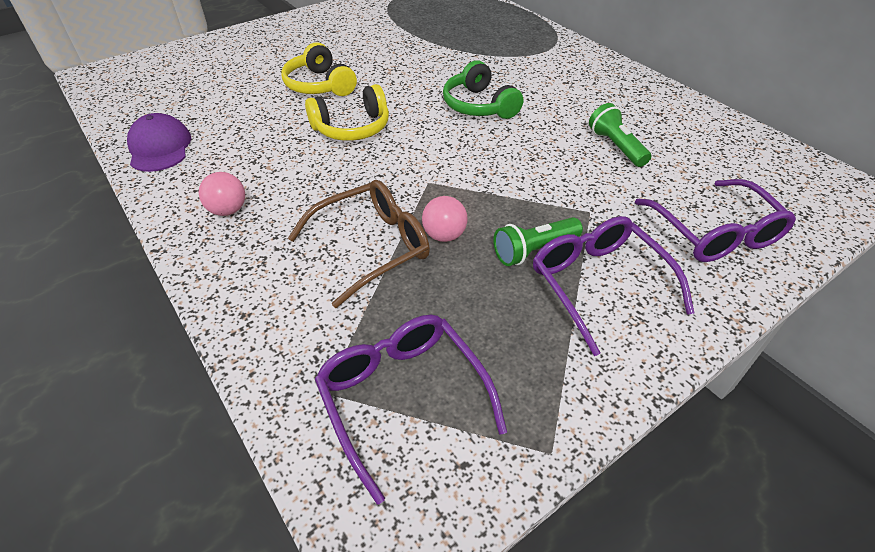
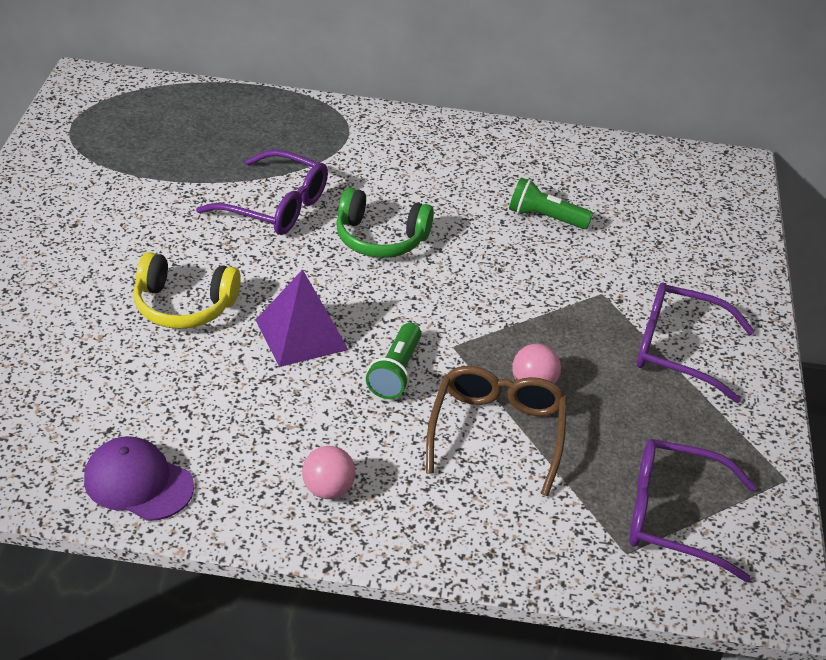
camera: 50 degrees left, 5 degrees down
yellow headphones [305,84,389,141] -> purple pyramid [256,269,349,367]
green flashlight [494,217,583,266] -> green flashlight moved to [366,323,422,399]
purple glasses [635,179,796,262] -> purple glasses moved to [196,150,328,235]

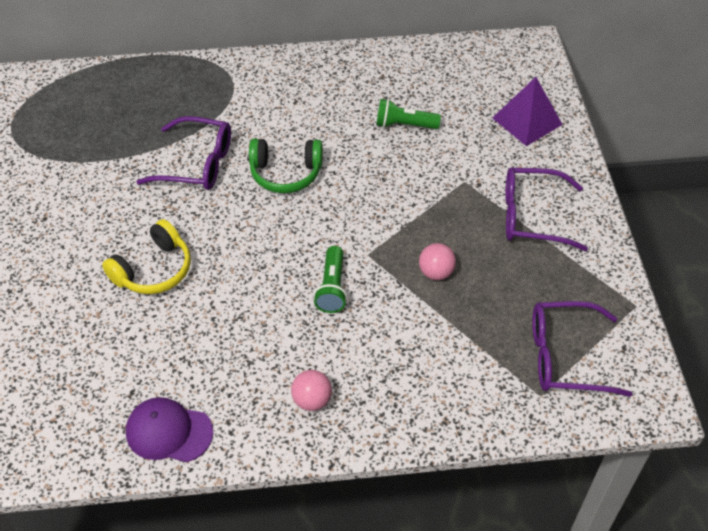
camera: 10 degrees left, 10 degrees up
yellow headphones [133,252,241,329] -> yellow headphones turned 45 degrees counterclockwise [102,219,191,294]
purple pyramid [256,269,349,367] -> purple pyramid moved to [493,77,563,146]
brown glasses [426,366,567,496] -> none

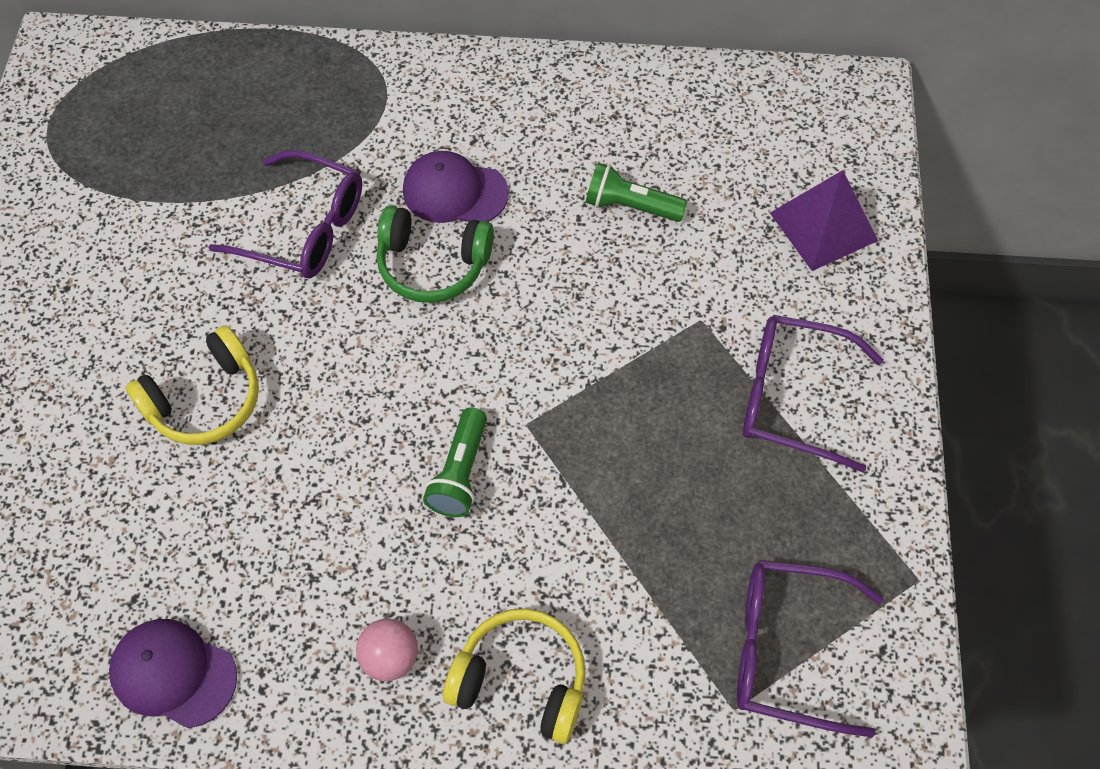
camera: 10 degrees right, 10 degrees up
pink ball [419,243,456,280] -> none
none -> purple cap [403,151,509,223]
none -> yellow headphones [443,608,586,744]

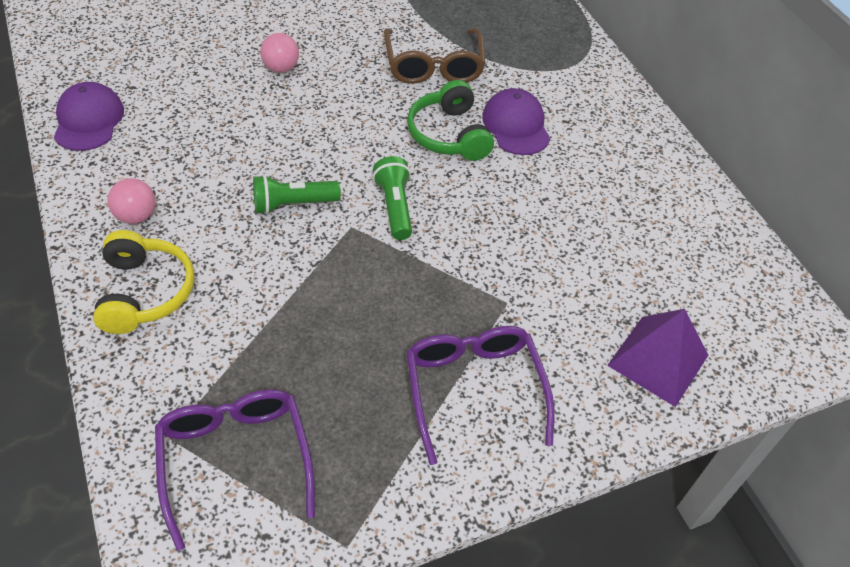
camera: 60 degrees right, 10 degrees down
yellow headphones [125,326,259,445] -> pink ball [260,33,299,73]
purple glasses [208,150,362,278] -> brown glasses [384,28,486,84]
green flashlight [586,163,688,222] -> green flashlight moved to [373,156,412,240]

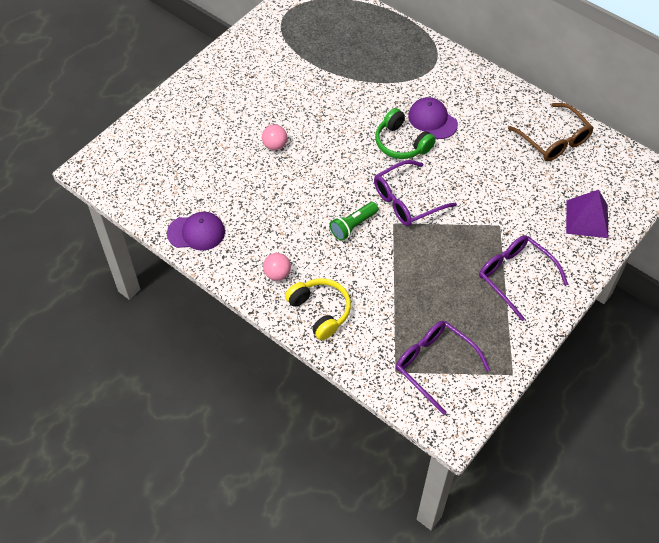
camera: 25 degrees left, 5 degrees up
purple cap [54,82,124,151] -> purple cap turned 120 degrees clockwise [167,212,225,251]
green flashlight [373,156,412,240] -> purple glasses [374,160,457,226]
brown glasses [384,28,486,84] -> brown glasses moved to [508,103,593,161]

